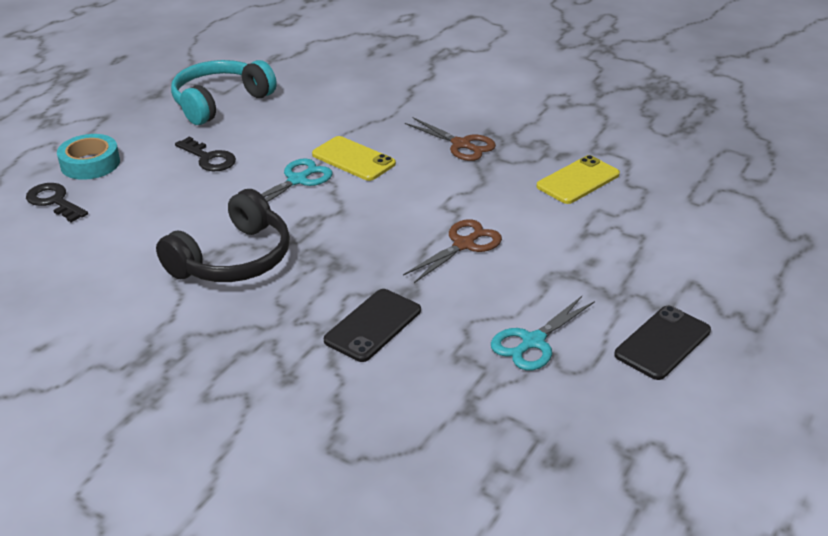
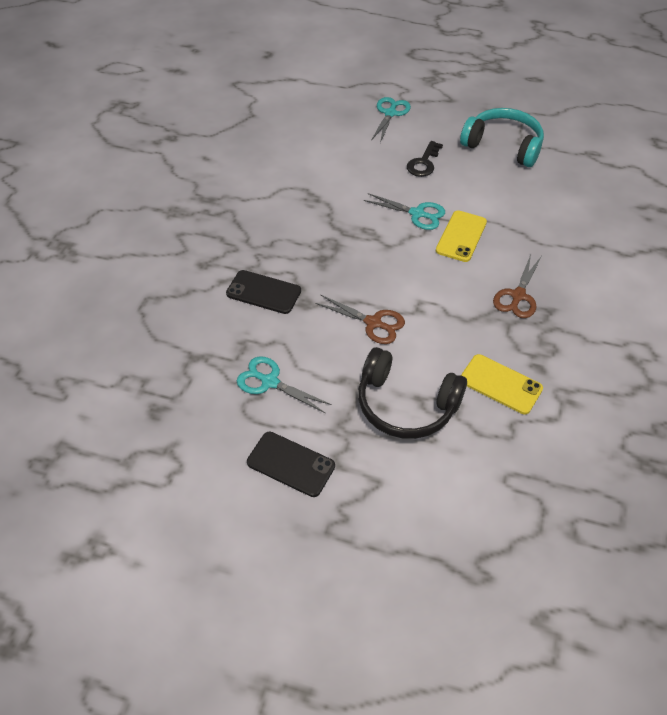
camera: 75 degrees right, 15 degrees up
black key [26,183,88,222] -> none
turquoise tape [57,134,120,180] -> turquoise scissors [371,97,411,143]
black headphones [156,189,290,282] -> black headphones moved to [358,347,467,439]

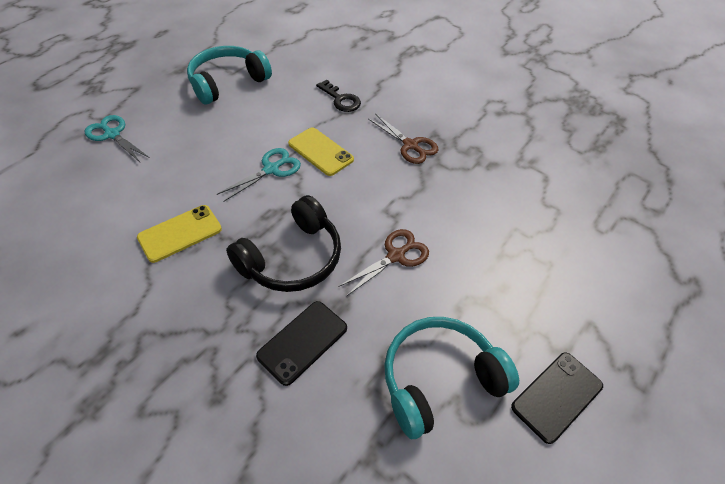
camera: 70 degrees left, 0 degrees up
turquoise scissors [237,356,332,413] -> turquoise headphones [384,317,519,439]
black headphones [358,347,467,439] -> black headphones moved to [226,195,341,292]
black key [407,141,443,177] -> black key moved to [316,80,361,112]
yellow phone [461,354,543,414] -> yellow phone moved to [137,205,222,263]

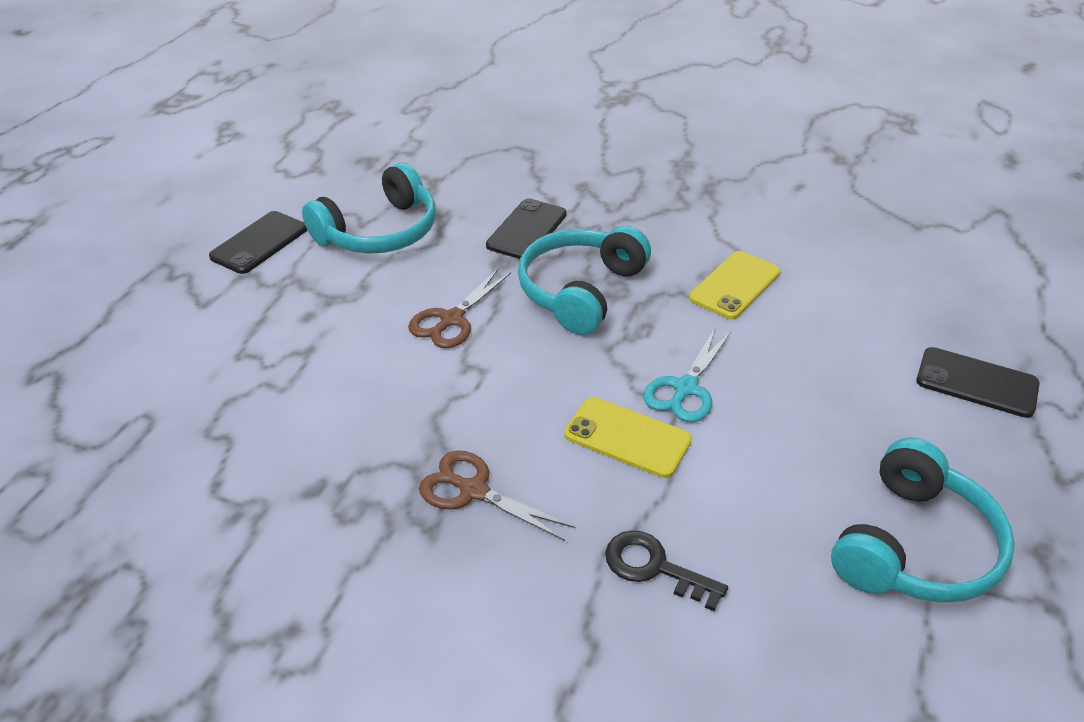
camera: 165 degrees right, 10 degrees down
turquoise scissors [84,115,150,162] -> black phone [916,347,1040,418]
black headphones [226,195,341,292] -> turquoise headphones [518,226,651,335]

